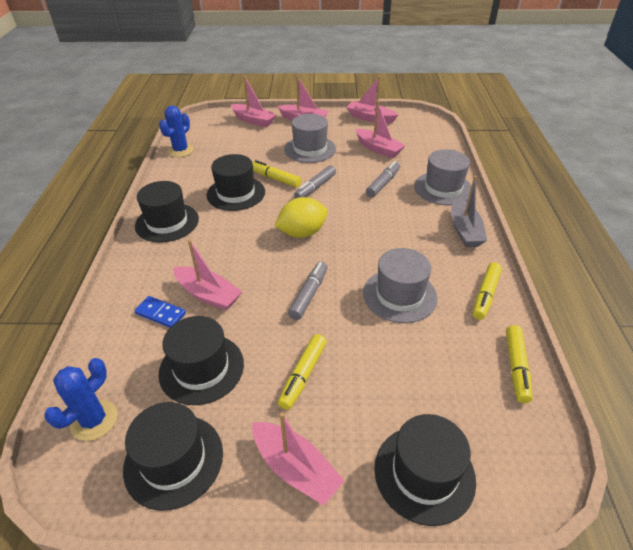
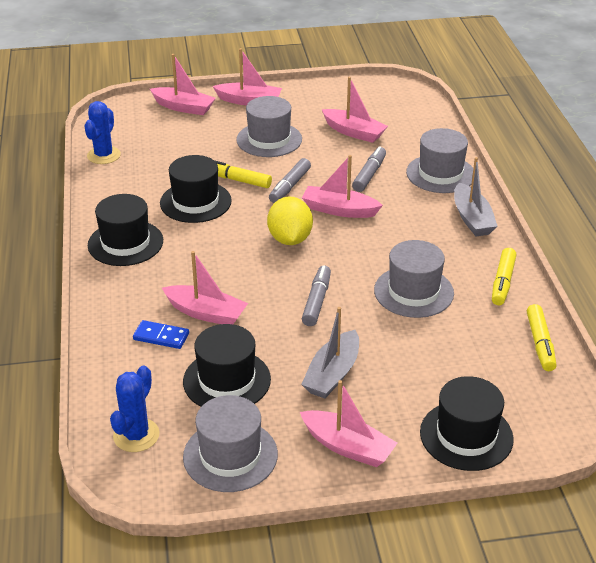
camera: 10 degrees left, 5 degrees down
black hat [123,402,223,511] -> grey hat [183,395,278,492]
yellow lemon [274,197,328,238] -> yellow lemon turned 60 degrees counterclockwise [267,196,313,245]
yellow marker [278,334,327,410] -> grey boat [301,307,359,399]
pink boat [346,76,398,124] -> pink boat moved to [302,155,383,218]

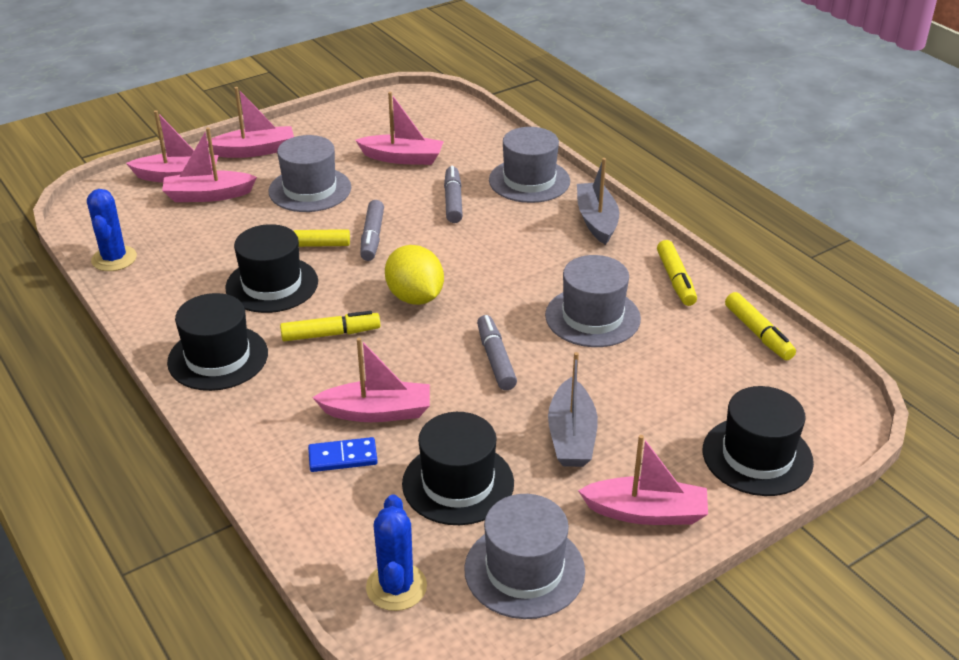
camera: 25 degrees left, 0 degrees up
pink boat [302,155,383,218] -> pink boat moved to [162,127,257,202]
grey boat [454,157,498,236] -> grey boat turned 150 degrees counterclockwise [577,158,619,245]
none -> yellow marker [280,311,380,341]

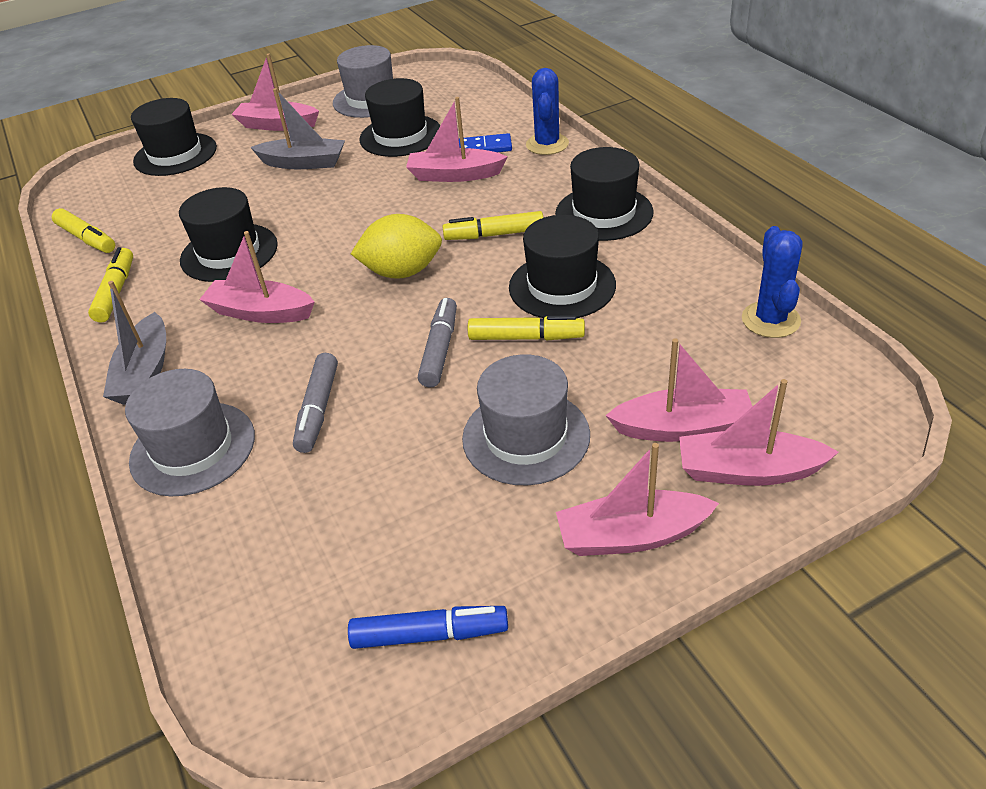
camera: 170 degrees left, 5 degrees up
pink boat [355,92,444,165] -> pink boat moved to [199,231,315,323]
blue cactus [366,495,427,611] -> blue cactus moved to [526,68,569,155]
yellow lemon [385,245,444,305] -> yellow lemon turned 75 degrees counterclockwise [351,214,442,279]
grey marker [477,315,517,390] -> none
grey hat [545,255,641,347] -> black hat [179,187,278,282]
grey boat [548,352,598,467] -> grey boat turned 90 degrees clockwise [250,88,345,169]
yellow marker [725,292,796,360] -> yellow marker turned 150 degrees clockwise [52,208,115,253]
none -> blue marker [348,606,508,649]

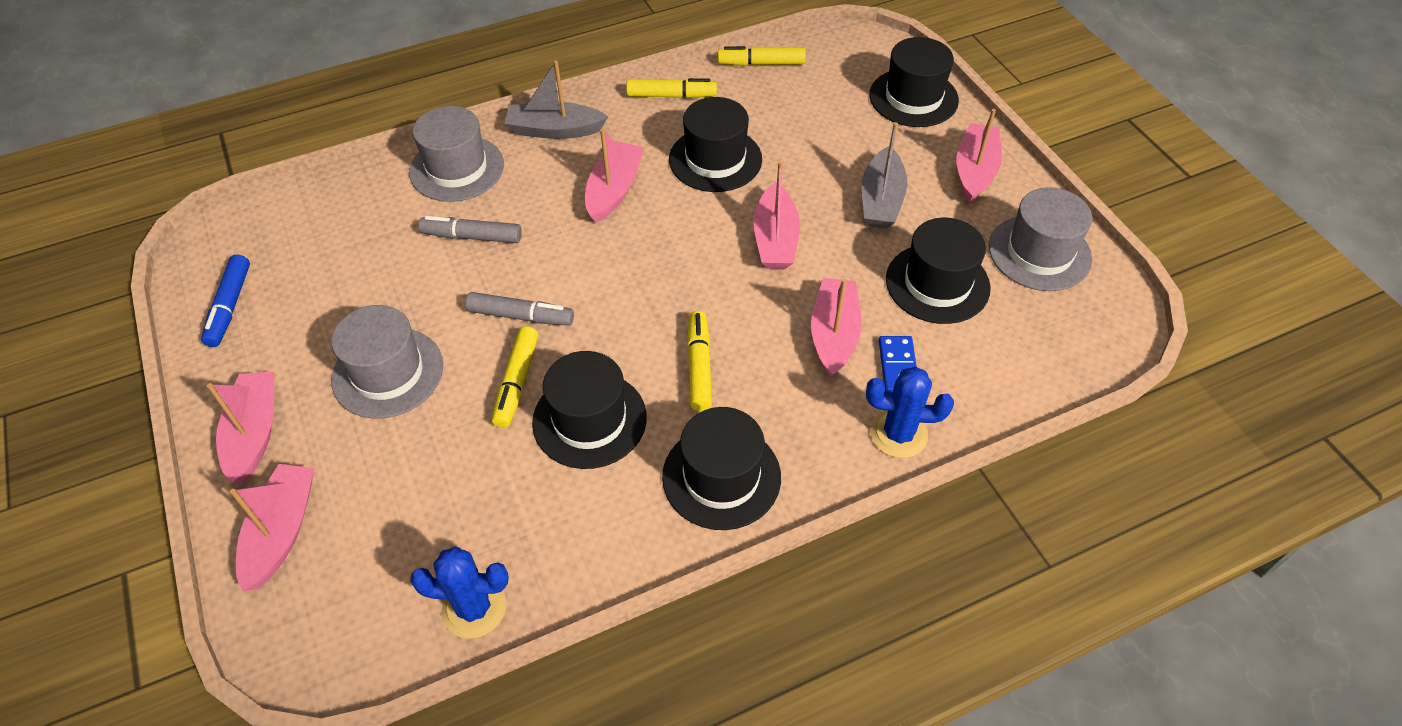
camera: 90 degrees right, 10 degrees up
yellow marker [52,208,115,253] -> yellow marker turned 45 degrees clockwise [718,46,806,66]
yellow lemon [351,214,442,279] -> none
pink boat [605,338,753,442] -> pink boat moved to [753,161,800,269]

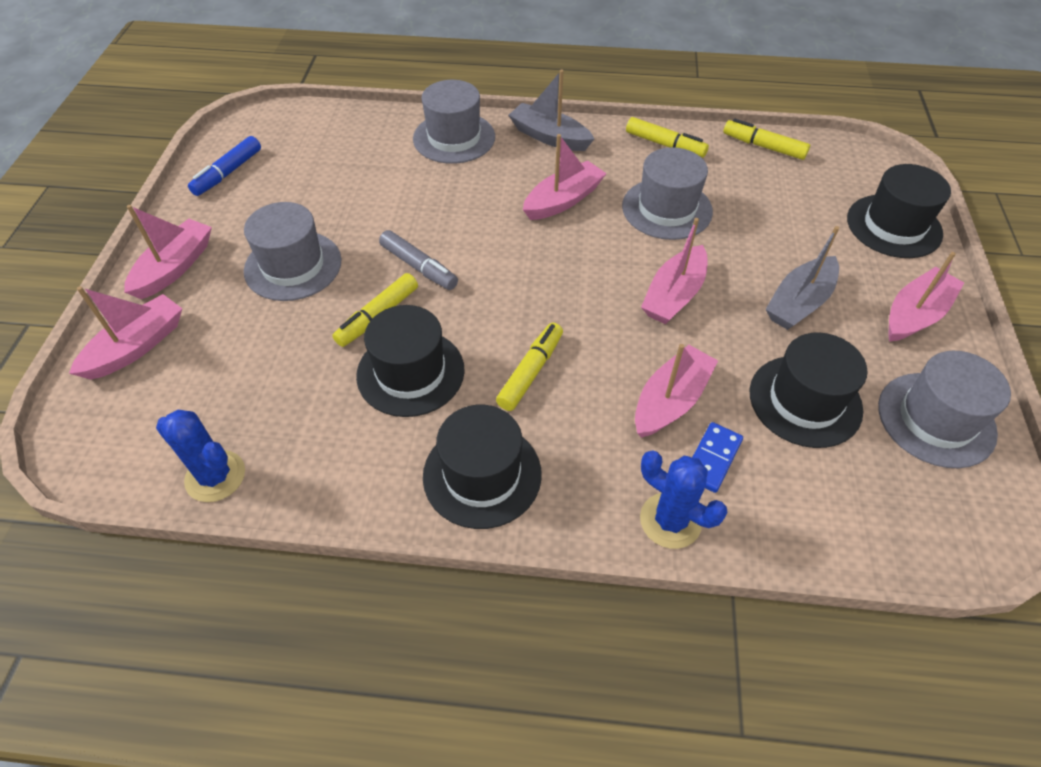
camera: 30 degrees right, 0 degrees up
grey marker [419,216,522,243] -> none
black hat [669,97,762,192] -> grey hat [622,147,713,240]

